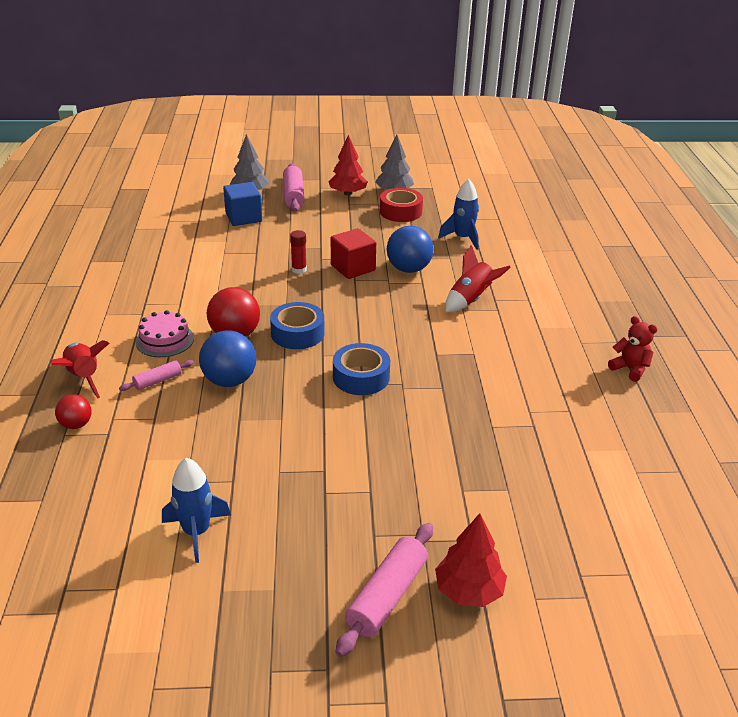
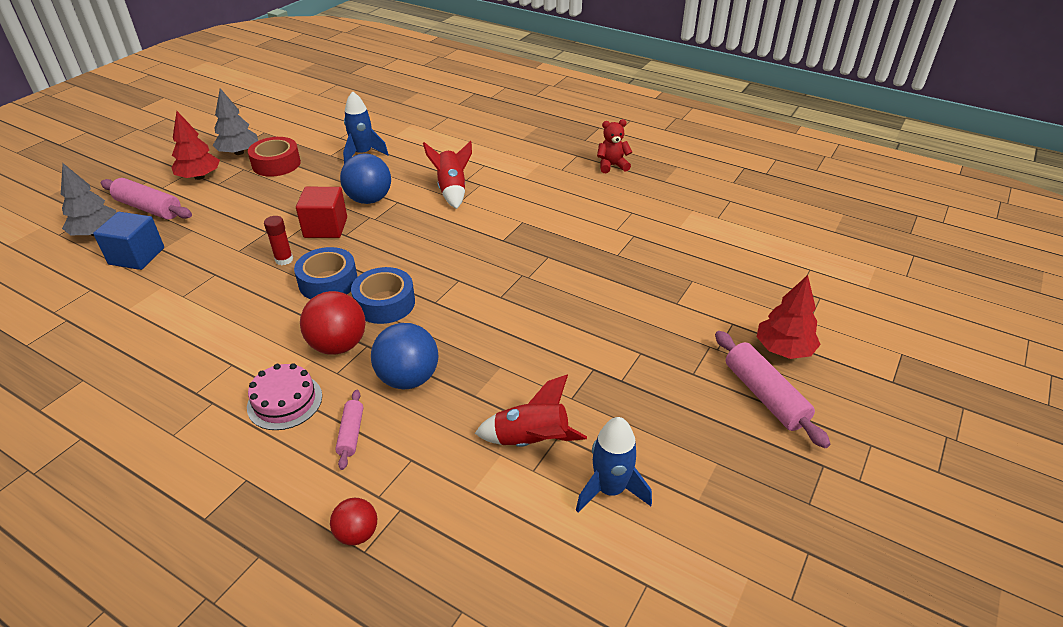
camera: 55 degrees left, 5 degrees up
red rocket [52,340,110,399] -> red rocket moved to [475,375,587,447]
blue tape [333,343,390,395] -> blue tape moved to [294,247,358,299]

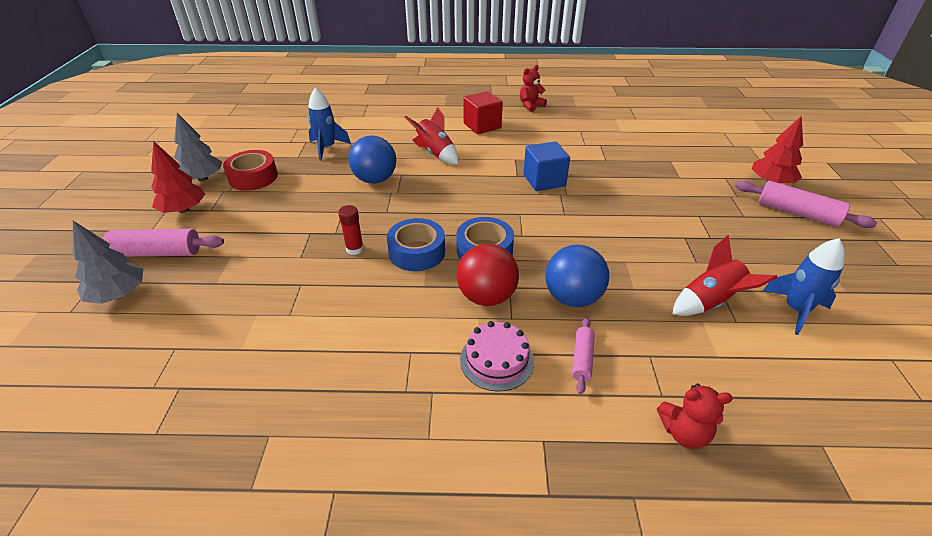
camera: 30 degrees left, 0 degrees up
blue cube [93,212,164,270] -> blue cube moved to [523,141,570,191]
red cube [296,187,347,238] -> red cube moved to [463,91,503,134]
red ball [330,498,377,546] -> red teddy bear [657,384,733,449]
pink rolling pin [335,390,363,470] -> pink rolling pin turned 45 degrees clockwise [572,317,595,394]

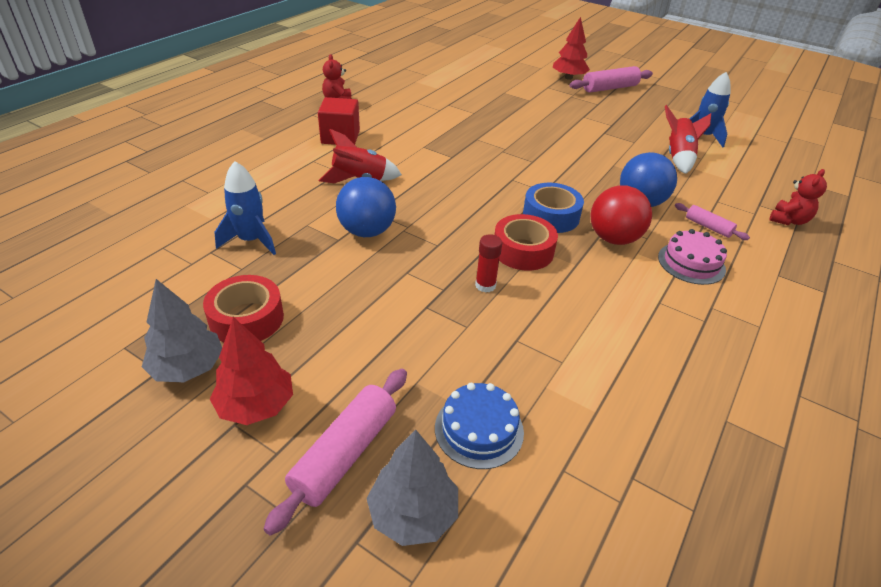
camera: 60 degrees left, 0 degrees up
blue tape [387,218,445,271] -> red tape [494,214,558,270]
blue cube [523,141,570,191] -> none
none -> blue cake [435,383,524,469]

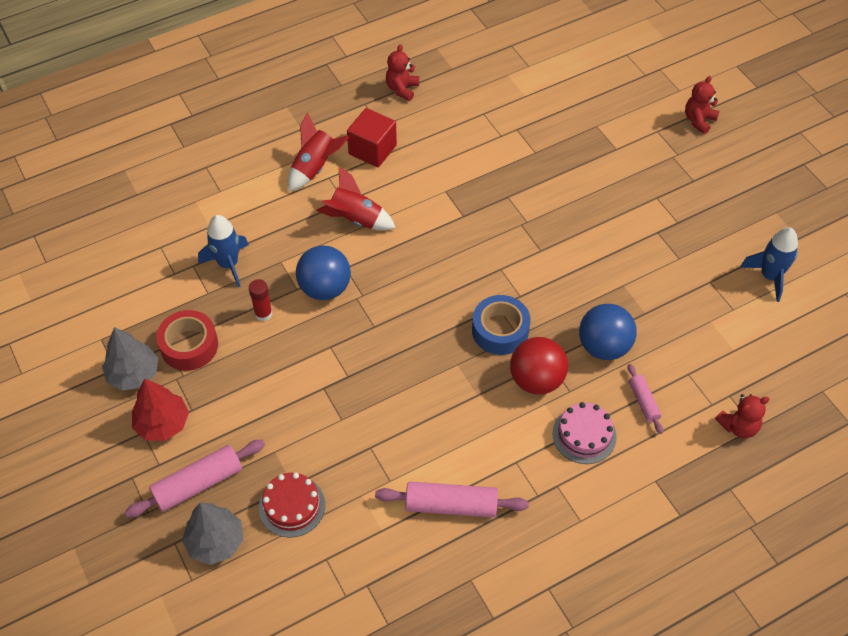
camera: 30 degrees right, 15 degrees up
blue cake [435,383,524,469] -> red cake [259,473,325,538]
red glue stick [475,234,502,293] -> red glue stick moved to [249,279,272,321]
red tape [494,214,558,270] -> none
red tree [552,17,590,80] -> red teddy bear [685,76,719,134]
pink rolling pin [570,66,653,93] -> pink rolling pin moved to [375,482,529,518]
red rocket [665,105,711,174] -> red rocket moved to [288,112,349,192]

